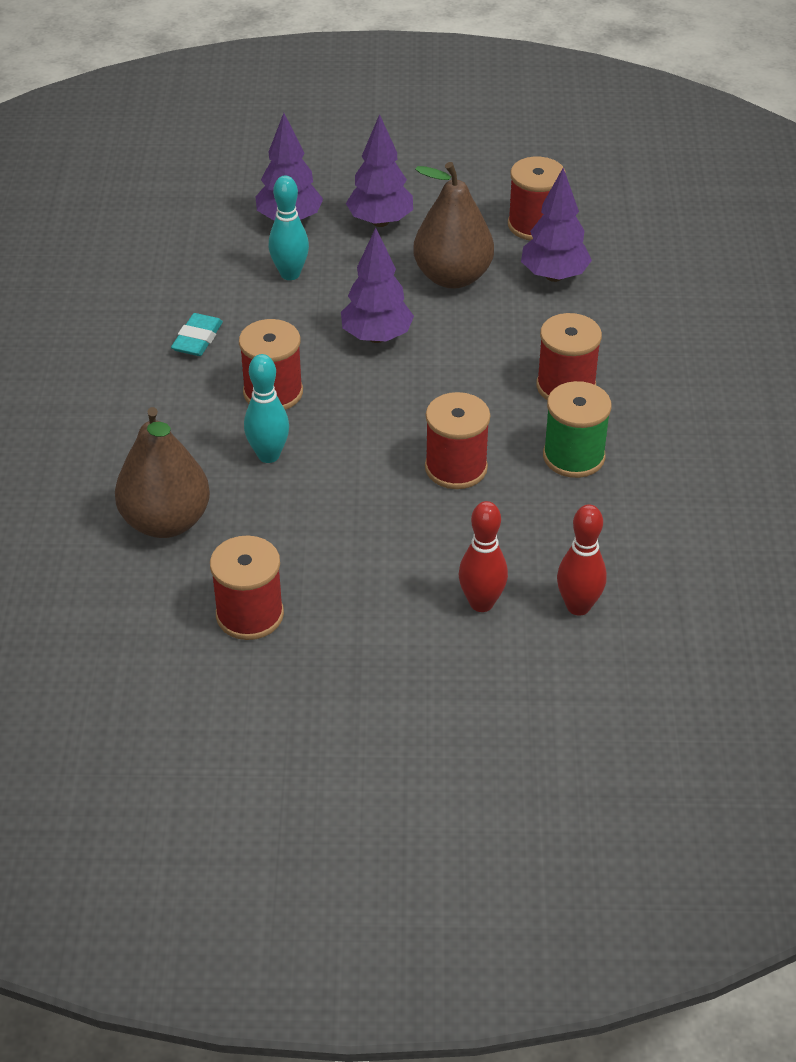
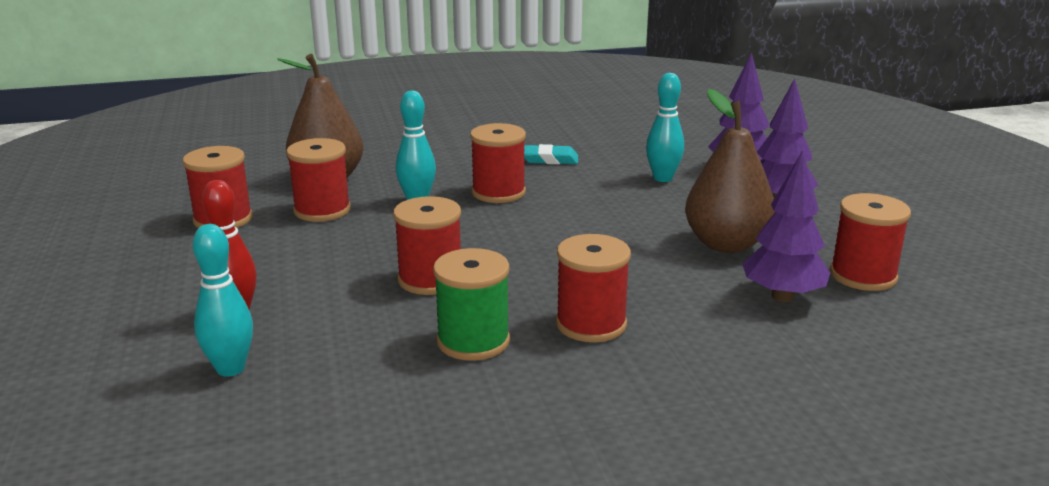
camera: 75 degrees right, 20 degrees down
purple tree [341,228,414,343] -> none
red bowling pin [557,504,607,616] -> turquoise bowling pin [193,224,253,377]
none -> red spool [286,138,351,222]

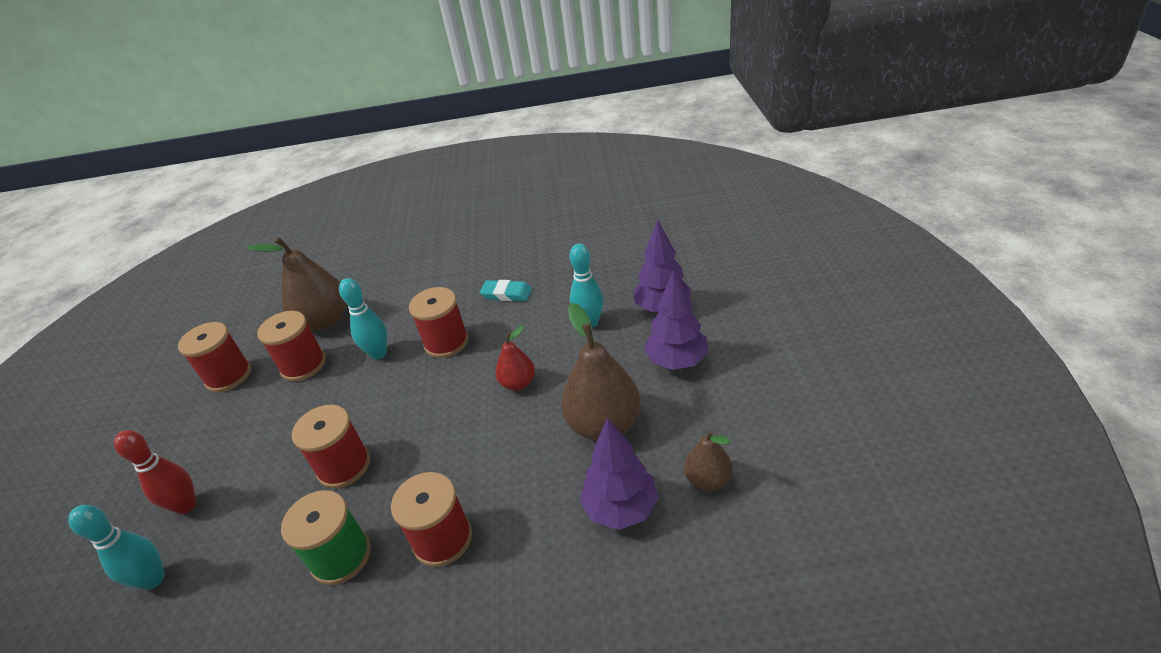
camera: 15 degrees right, 15 degrees up
red spool [830,193,911,291] -> brown pear [684,430,733,491]
none -> red pear [495,325,535,391]

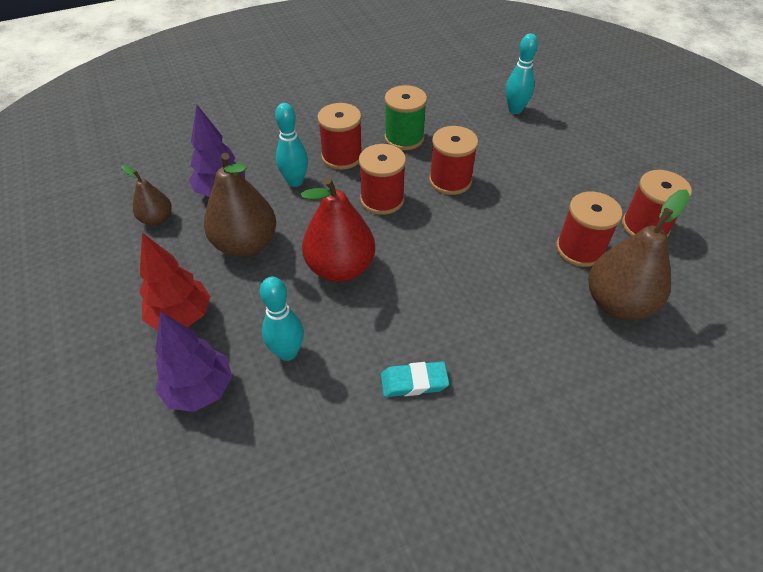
camera: 155 degrees right, 10 degrees up
red bowling pin [114,430,197,514] -> none
turquoise bowling pin [339,278,387,360] -> turquoise bowling pin moved to [275,103,308,187]
red spool [409,287,468,358] -> red spool moved to [359,144,406,215]
red pear [495,325,535,391] -> red pear [301,177,375,282], size x1.81
purple tree [644,270,708,370] -> red tree [139,233,211,331]

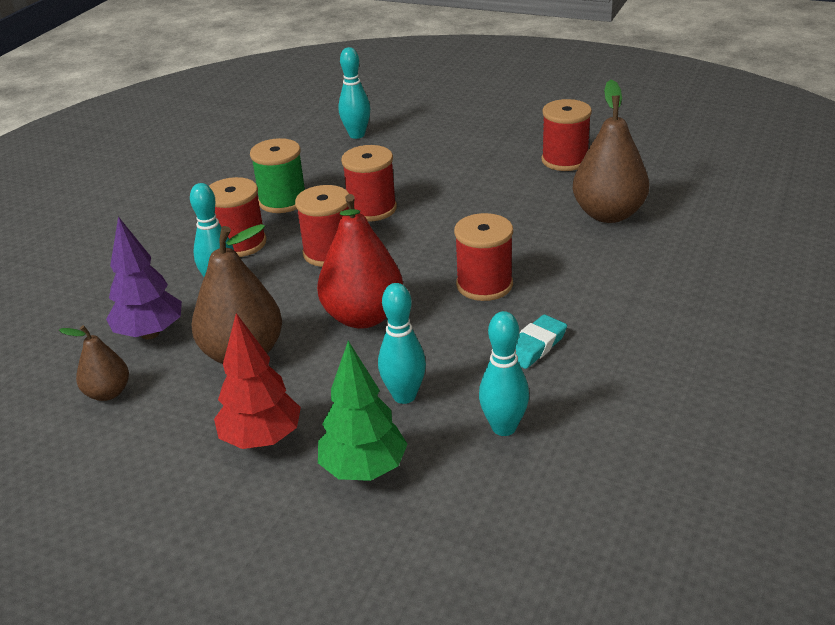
camera: 40 degrees left, 15 degrees down
purple tree [155,311,232,412] -> green tree [318,341,408,481]
red spool [556,192,622,267] -> red spool moved to [454,213,513,301]
none -> turquoise bowling pin [479,311,529,436]

